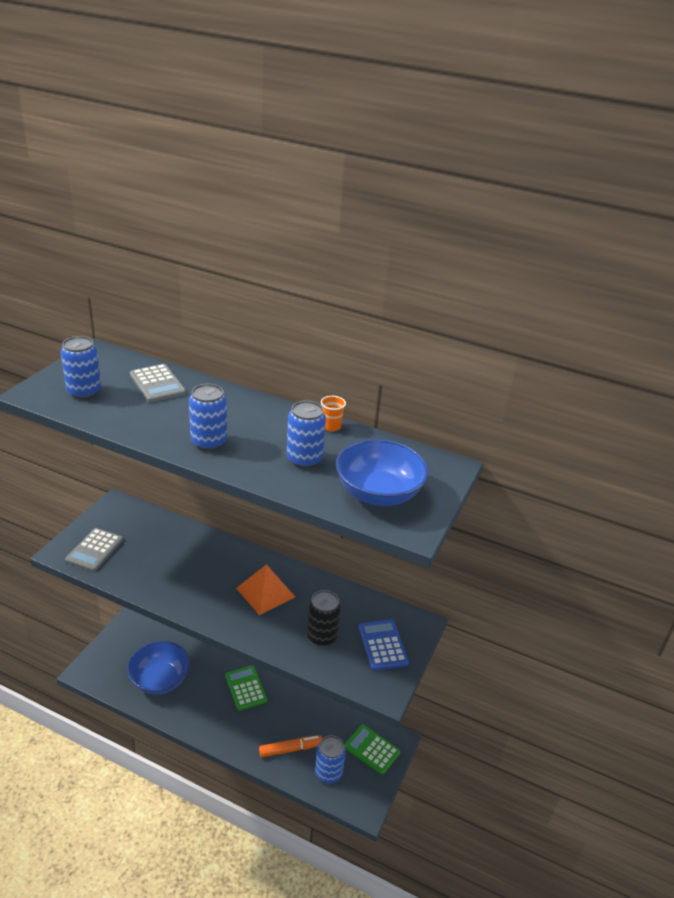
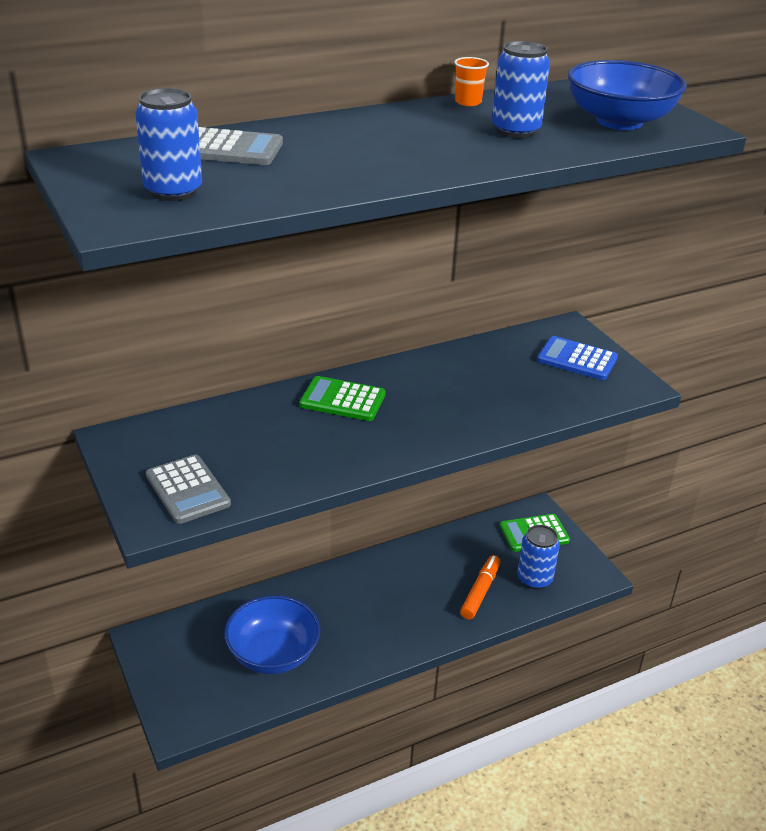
camera: 50 degrees left, 0 degrees up
blue can [189,384,227,451] -> none
green calculator [225,666,267,711] -> green calculator moved to [299,376,386,421]
orange pyramid [236,564,295,615] -> none
black can [307,590,341,646] -> none

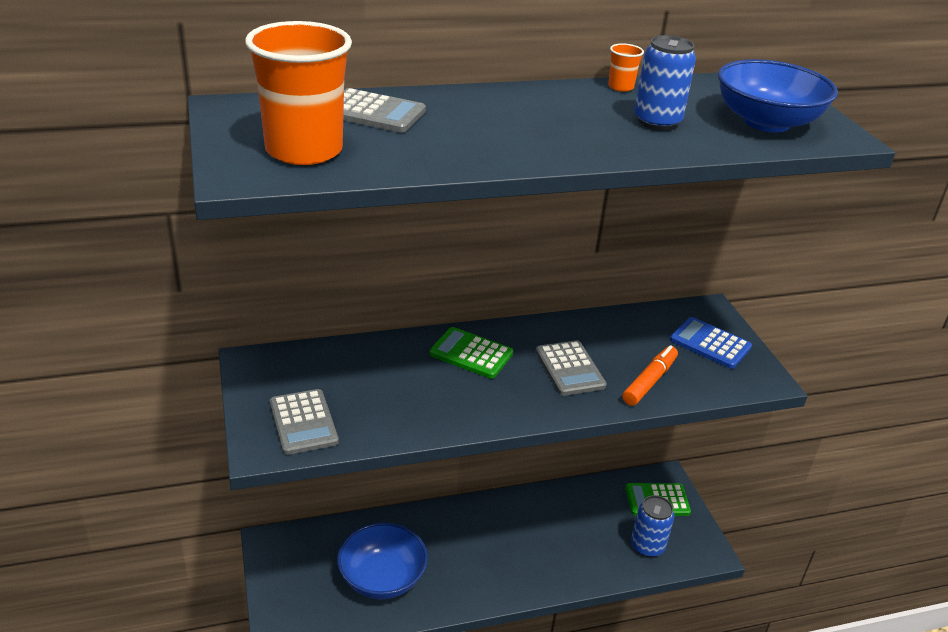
camera: 10 degrees right, 0 degrees up
blue can [135,88,202,201] -> orange cup [245,21,352,165]
orange marker [460,555,500,620] -> orange marker moved to [622,345,678,406]
none -> grey calculator [535,340,607,396]

